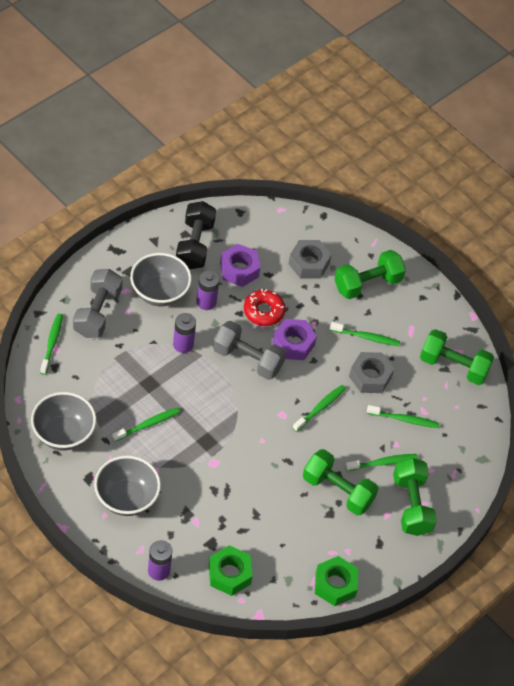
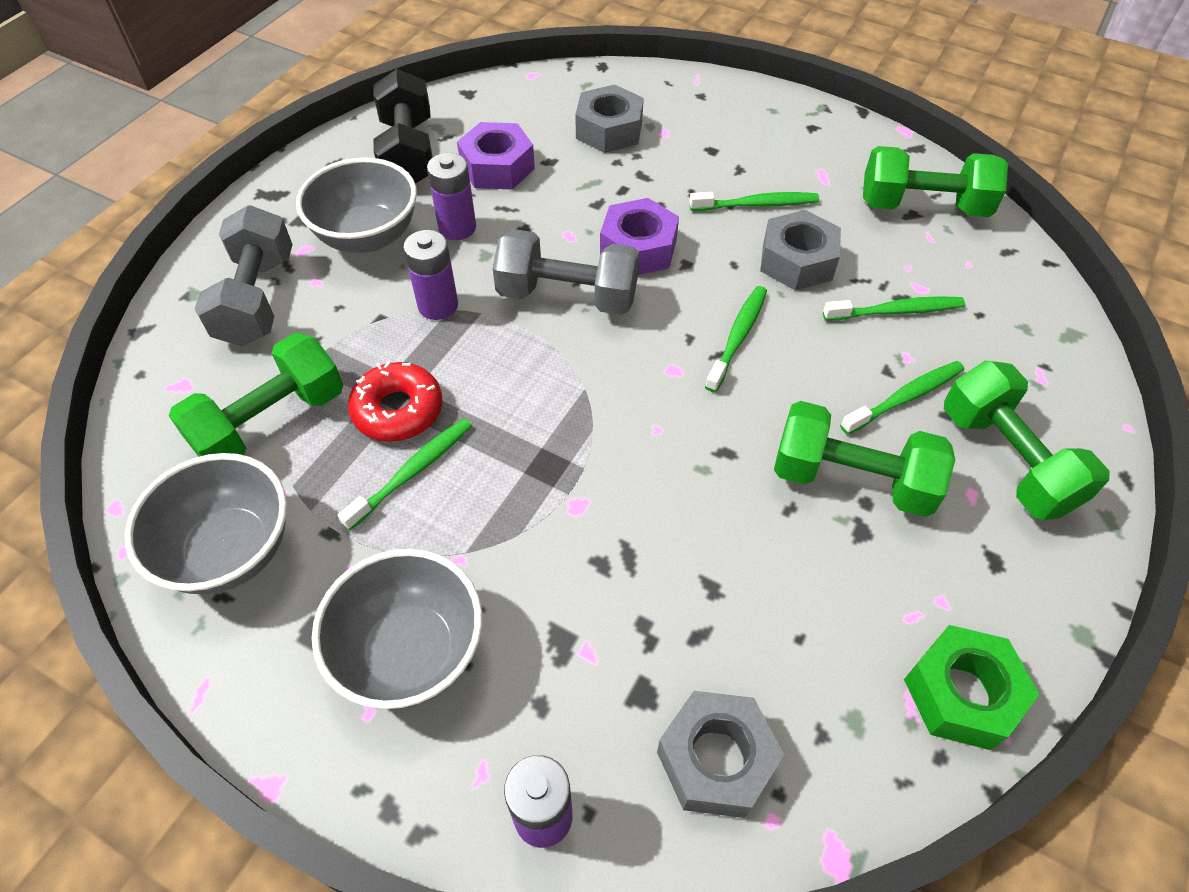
camera: 10 degrees left, 0 degrees up
green toothbrush [40,314,63,375] -> none
green nut [209,545,253,596] -> grey nut [657,691,784,818]
red donut [244,289,286,326] -> red donut moved to [348,361,442,442]
green dumbbell [334,250,406,299] -> green dumbbell moved to [169,333,343,457]

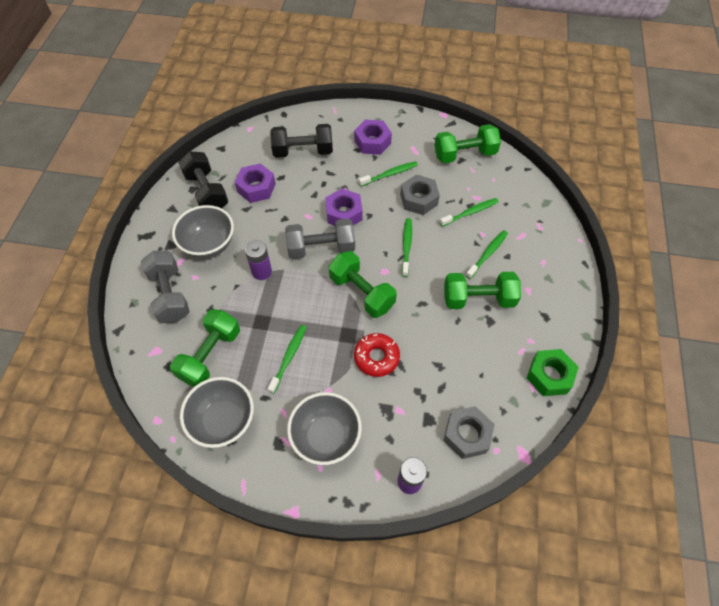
camera: 20 degrees left, 5 degrees up
red donut [348,361,442,442] -> red donut moved to [354,333,400,377]
purple battery [427,153,476,240] -> none
grey nut [575,84,644,153] -> black dumbbell [270,124,333,158]
green dumbbell [944,361,1109,520] -> green dumbbell moved to [329,251,397,318]
none -> purple nut [354,119,392,155]

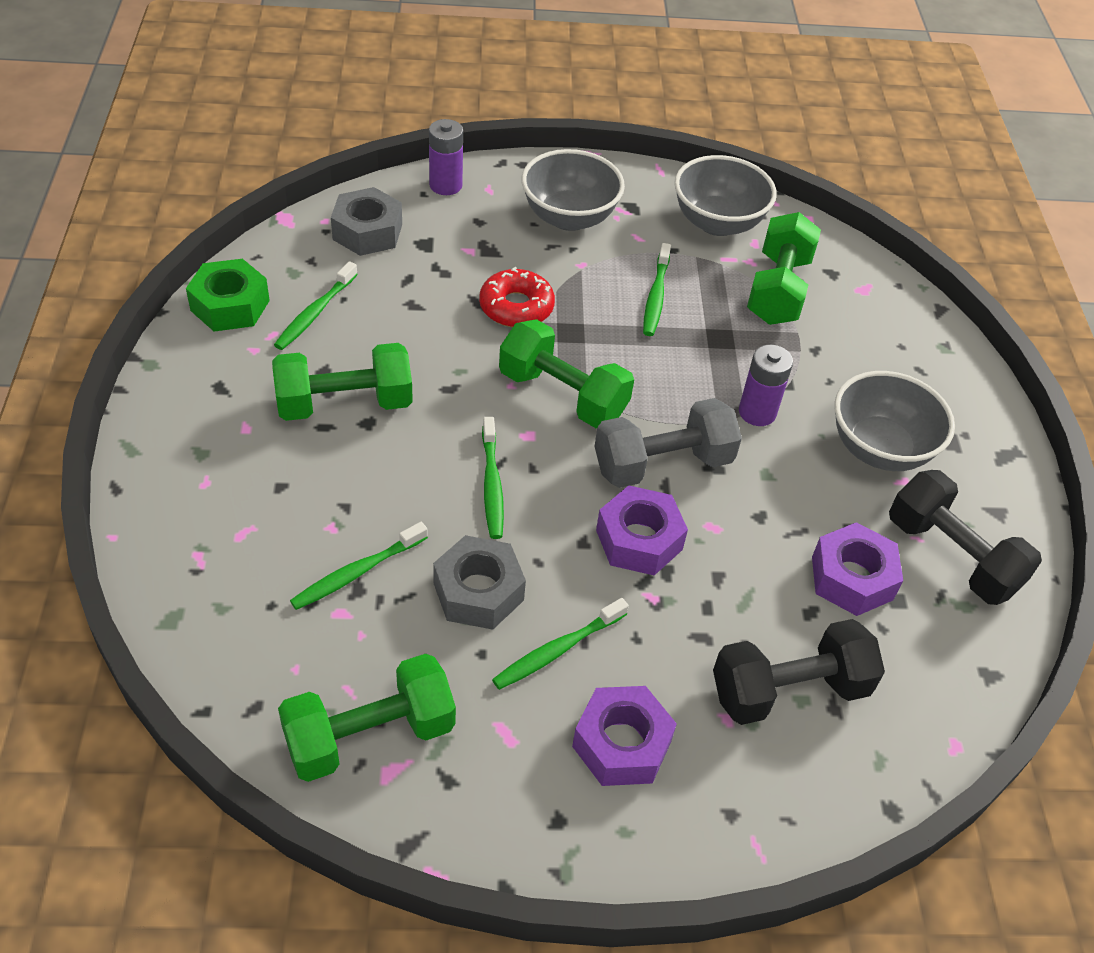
camera: 165 degrees right, 10 degrees down
grey dumbbell [141,251,190,323] -> none
green toothbrush [466,230,508,279] -> green toothbrush moved to [274,261,358,350]

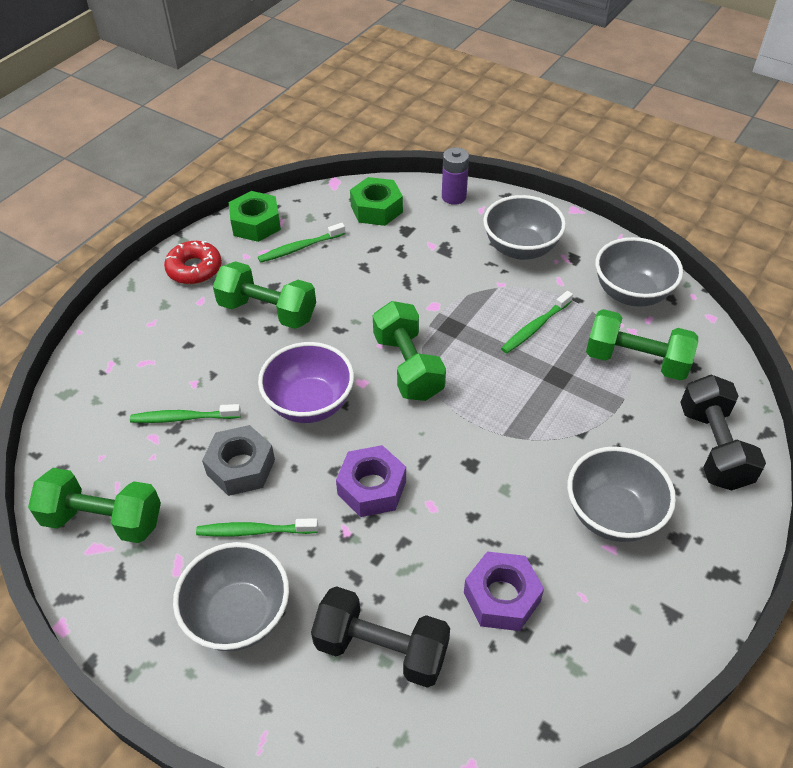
camera: 40 degrees right, 0 degrees up
grey nut [331,187,402,256] -> green nut [350,177,403,226]
red donut [479,267,555,327] -> red donut moved to [164,241,222,284]
green toothbrush [482,417,504,539] -> purple bowl [258,342,354,423]
purple nut [572,686,677,786] -> grey bowl [173,542,289,651]
grey dumbbell [594,398,742,488] -> none
purple battery [739,345,793,426] -> none
green dumbbell [747,212,821,325] -> green dumbbell turned 60 degrees clockwise [586,309,698,381]
black dumbbell [889,470,1042,605] -> black dumbbell moved to [680,375,766,491]

